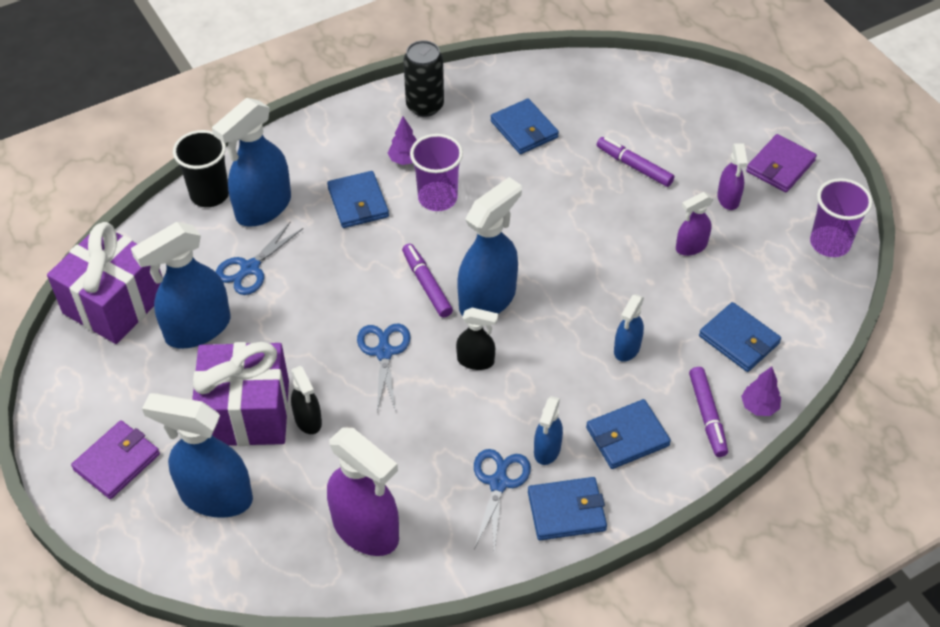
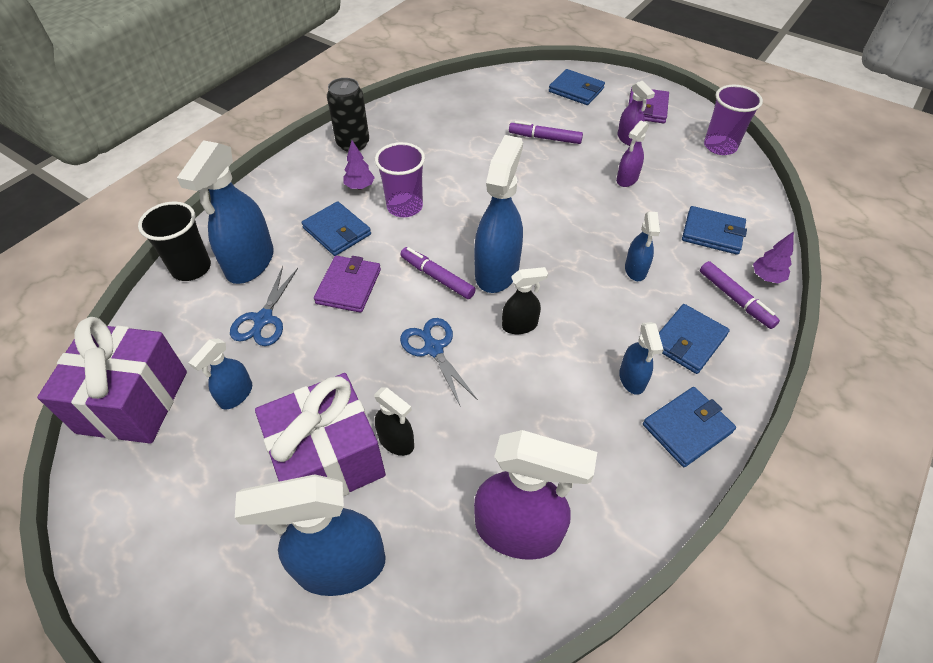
camera: 25 degrees left, 0 degrees up
purple wallet [71,420,160,499] -> purple wallet moved to [314,256,381,313]
blue spray bottle [131,222,230,348] -> blue spray bottle [189,339,252,409], size x0.53
blue scissors [474,449,531,551] -> none
blue wallet [491,99,559,154] -> blue wallet moved to [549,69,605,105]

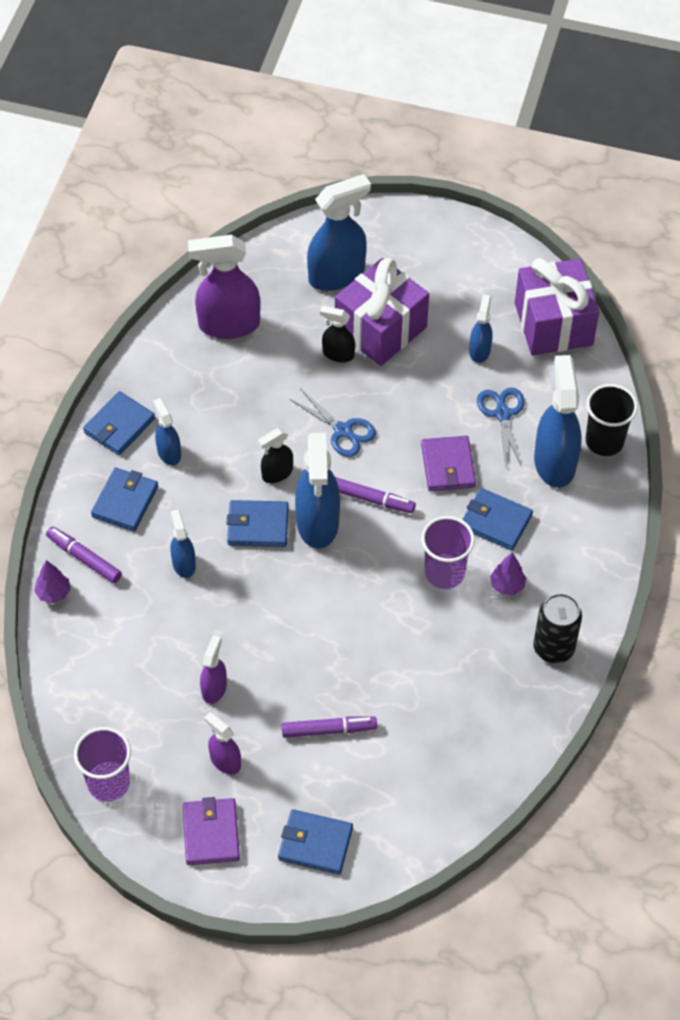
camera: 160 degrees right, 5 degrees up
blue wallet [682,206,747,255] -> blue wallet moved to [226,500,289,547]

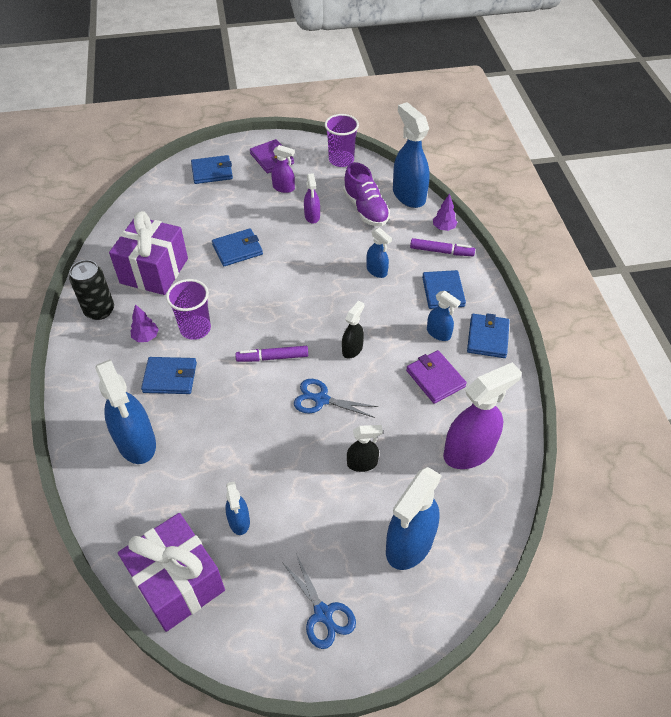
camera: 155 degrees right, 5 degrees down
blue wallet [226,500,289,547] -> blue wallet moved to [212,228,263,266]
purple marker [282,716,377,738] -> none
blue spray bottle [295,433,340,549] -> blue spray bottle moved to [393,102,430,208]
purple gift [335,258,429,366] -> purple gift moved to [109,211,188,295]
purple wallet [421,436,476,491] -> purple wallet moved to [406,350,467,404]
blue scissors [477,387,524,467] -> blue scissors moved to [282,554,356,649]
black cup [586,384,638,456] -> none
none -> purple shoe [343,162,390,226]

